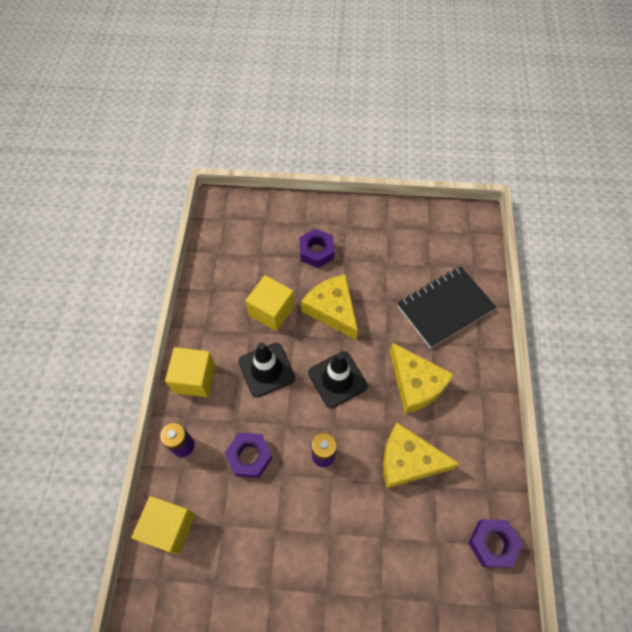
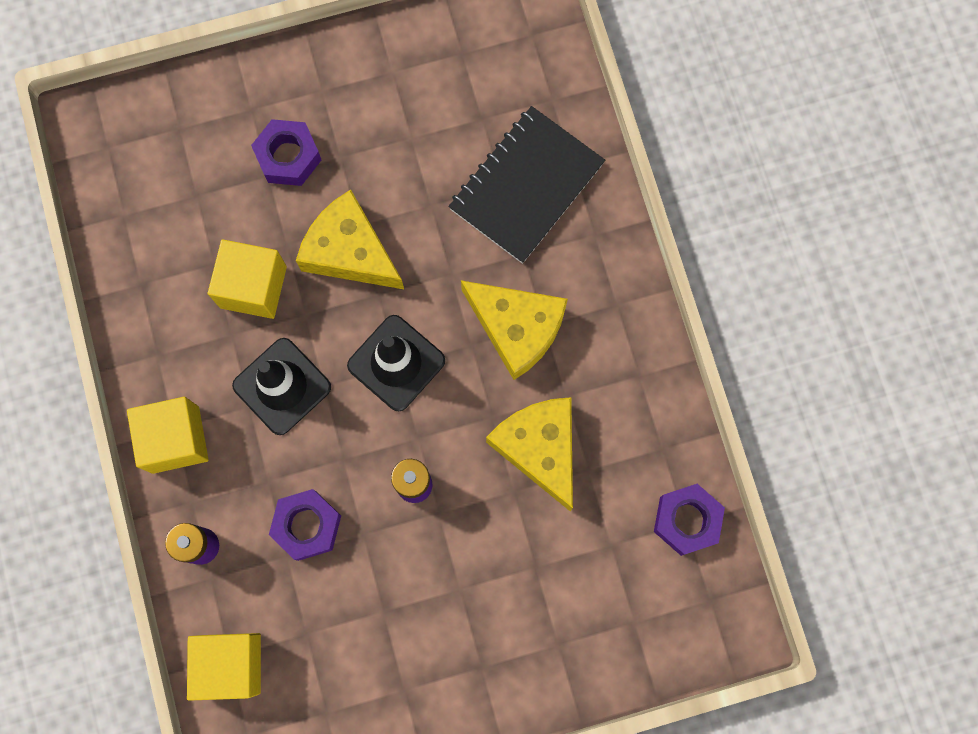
camera: 20 degrees left, 15 degrees up
yellow cheese [383,422,460,488] -> yellow cheese turned 75 degrees clockwise [486,397,573,511]

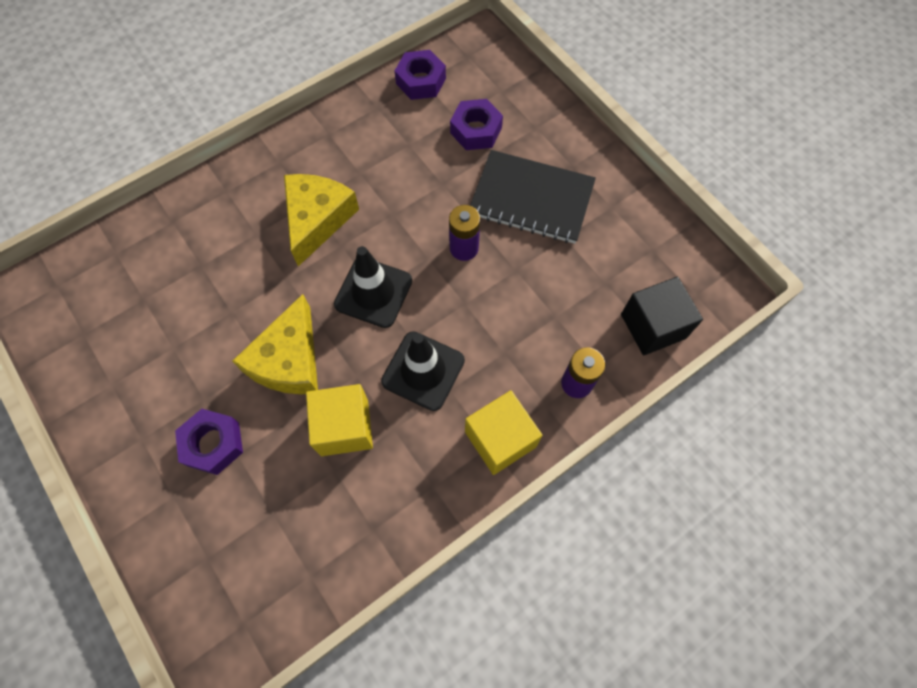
camera: 110 degrees left, 10 degrees down
yellow cube [187,633,261,701] -> black cube [621,276,703,356]
purple nut [269,489,341,561] -> purple nut moved to [450,99,503,150]
black notebook [448,106,605,264] -> black notebook moved to [470,150,596,244]
yellow cheese [486,397,573,511] -> none

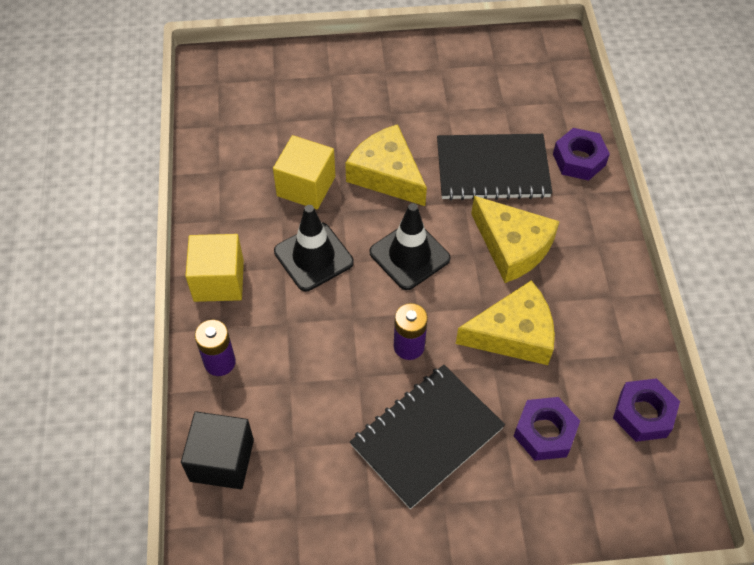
camera: 120 degrees right, 10 degrees down
purple nut [175,409,243,475] -> purple nut moved to [553,128,610,181]
none -> black notebook [437,134,553,201]
none -> yellow cheese [456,280,555,365]

